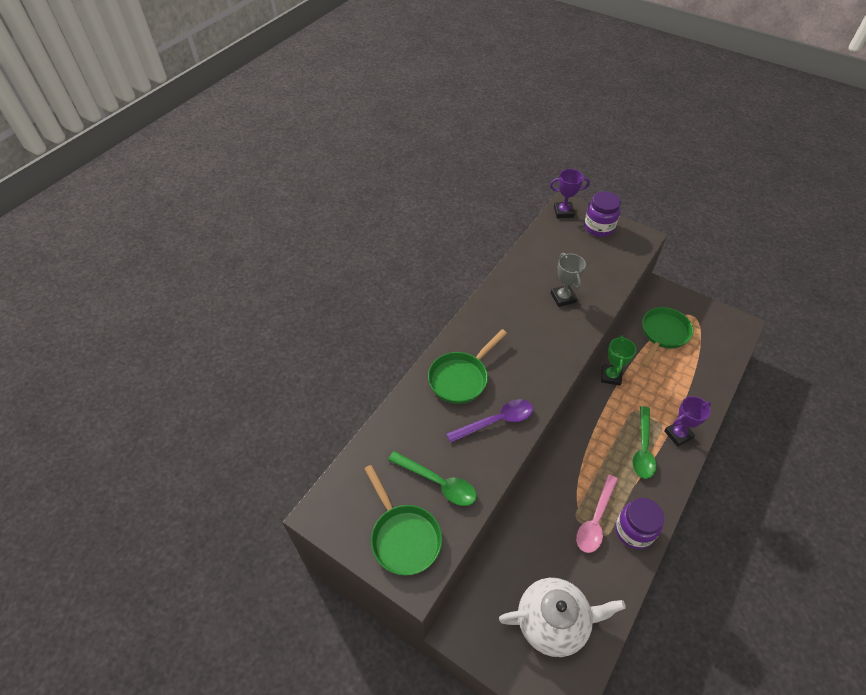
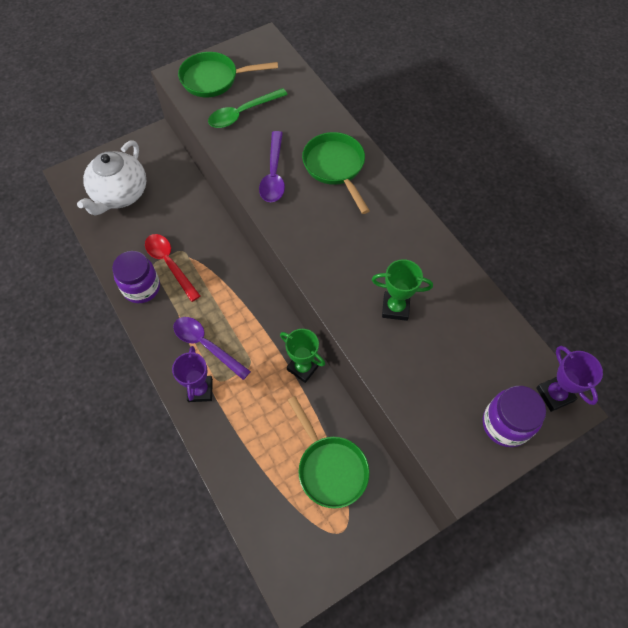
camera: 115 degrees right, 10 degrees up
purple trophy [550,169,590,218] -> purple trophy turned 45 degrees counterclockwise [536,346,603,412]
grey trophy [551,253,586,307] -> green trophy [372,259,433,321]
pink spoon [577,475,618,553] -> red spoon [145,234,201,302]
green spoon [632,406,656,479] -> purple spoon [173,317,251,380]

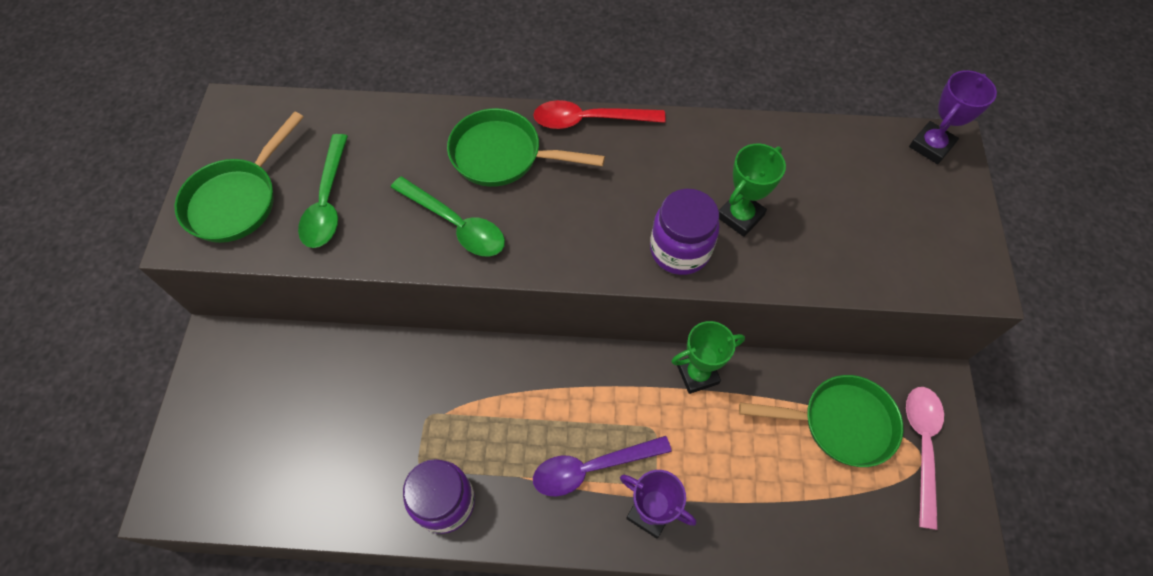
camera: 55 degrees left, 0 degrees up
white teapot [77,140,146,215] -> none
red spoon [145,234,201,302] -> red spoon moved to [533,100,666,129]
purple spoon [259,131,285,202] -> green spoon [391,176,505,256]
purple jar [483,386,546,447] -> purple jar moved to [650,189,720,275]
purple trophy [536,346,603,412] -> purple trophy turned 60 degrees counterclockwise [909,70,997,164]
none -> pink spoon [906,387,944,530]

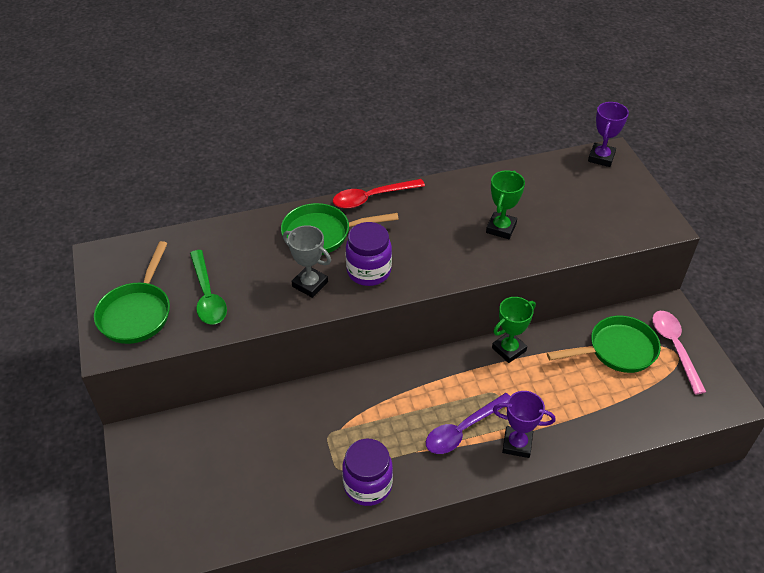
camera: 20 degrees left, 15 degrees down
green spoon [391,176,505,256] -> grey trophy [283,225,331,298]
purple jar [650,189,720,275] -> purple jar moved to [346,222,392,286]

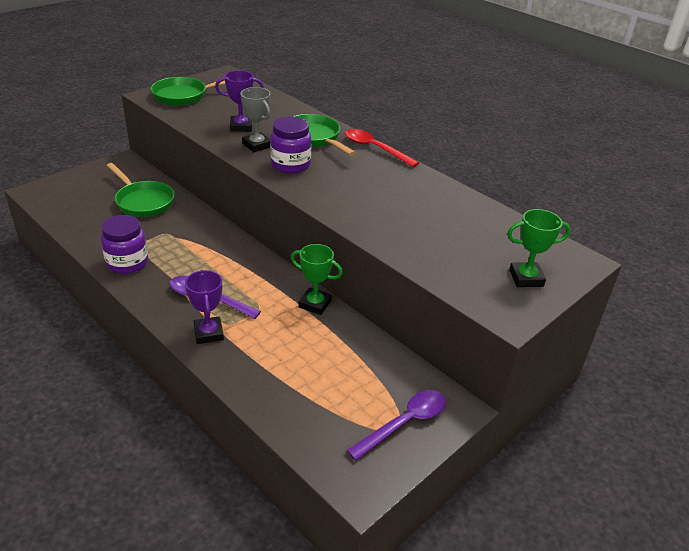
camera: 60 degrees right, 10 degrees down
green spoon [190,250,227,325] -> none
grey trophy [283,225,331,298] -> grey trophy turned 45 degrees counterclockwise [240,87,271,152]
green trophy [486,170,525,239] -> green trophy moved to [507,209,571,287]
green pan [547,316,661,373] -> green pan moved to [107,163,174,217]
purple trophy [588,102,629,167] -> purple trophy moved to [215,70,264,132]
pink spoon [652,311,706,394] -> purple spoon [346,390,446,461]

